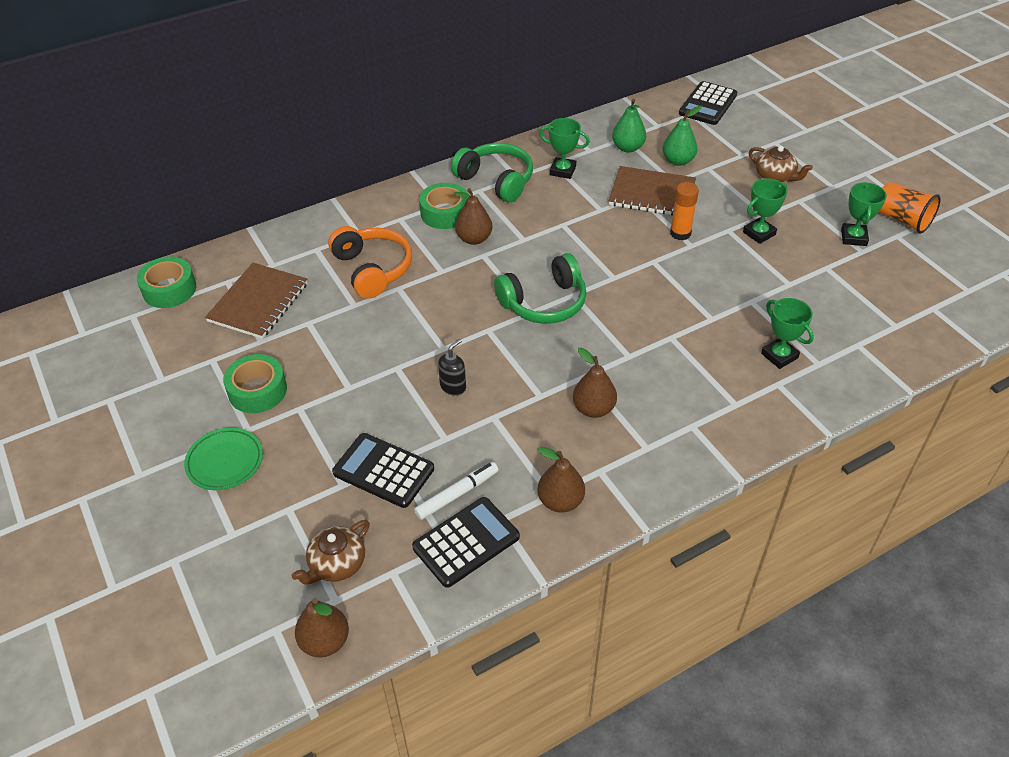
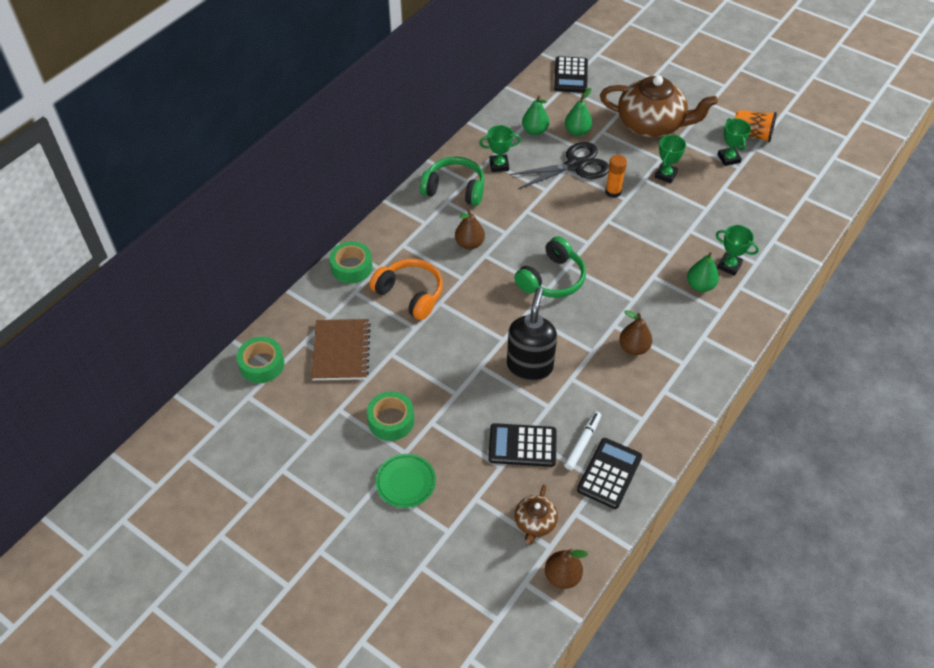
camera: 25 degrees left, 5 degrees up
green tape [419,183,468,229] -> green tape moved to [329,241,372,284]
black soap dispenser [438,339,466,396] -> black soap dispenser [507,288,557,381], size x2.17
brown pear [537,447,585,513] -> none
brown notebook [609,166,696,216] -> black scissors [510,142,609,189]
brown teapot [749,146,813,182] -> brown teapot [600,75,718,137], size x2.14
none -> green pear [687,252,719,292]

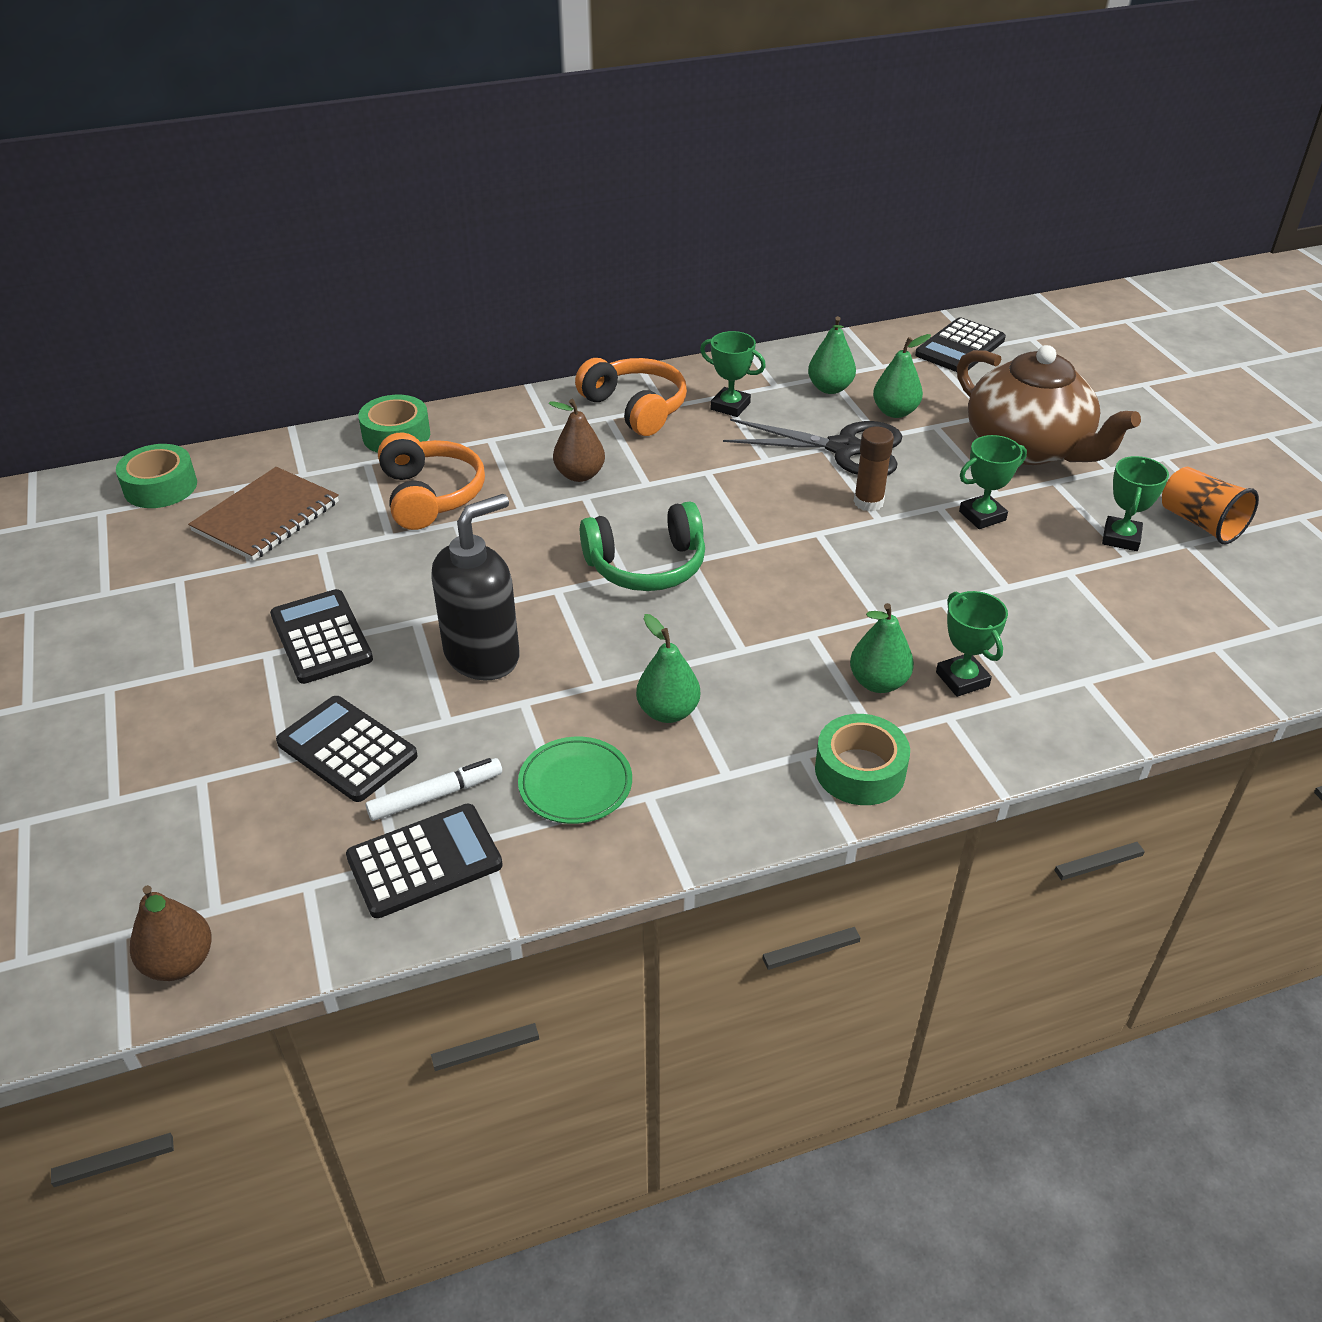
camera: 35 degrees right, 10 degrees down
green tape [367,391,414,441] -> green tape moved to [815,714,910,805]
green plate [375,454,436,508] -> green plate moved to [518,737,632,824]
green headphones [420,157,485,206] -> orange headphones [575,358,687,436]
brown teapot [515,485,558,545] -> none
orange glue stick [605,155,627,198] -> brown glue stick [854,427,894,511]
brown pear [619,310,652,355] -> green pear [636,614,700,723]
none -> black calculator [270,589,373,684]

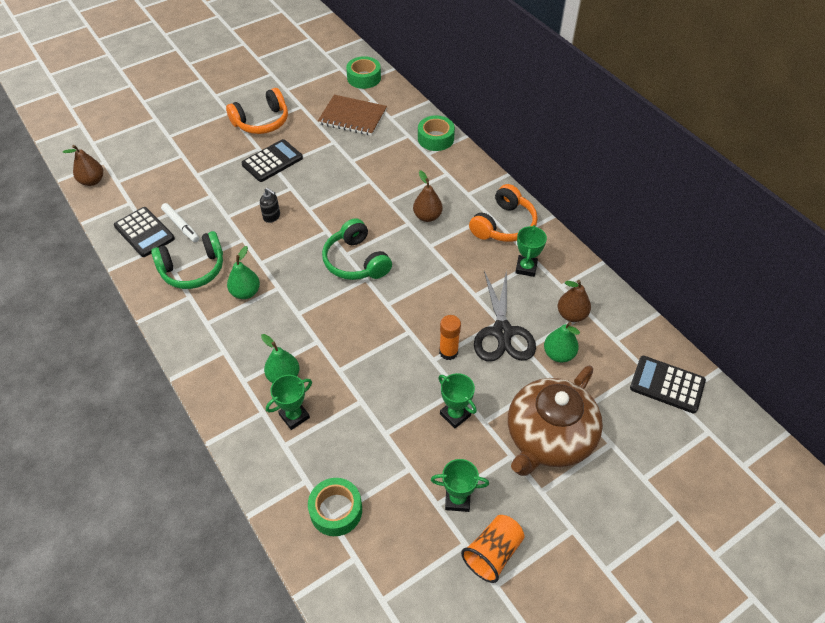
camera: 75 degrees right, 10 degrees up
black calculator [276,696,418,802] -> none
orange headphones [378,433,485,530] -> orange headphones moved to [226,88,288,134]
black soap dispenser [431,494,520,681] -> black soap dispenser [260,188,280,223], size x0.46
green plate [518,737,632,824] -> green headphones [151,231,223,289]
green pear [808,316,856,394] -> brown pear [558,280,591,322]
green tape [815,714,910,805] -> green tape moved to [308,478,362,536]
brown glue stick [854,427,894,511] -> orange glue stick [439,315,461,360]

